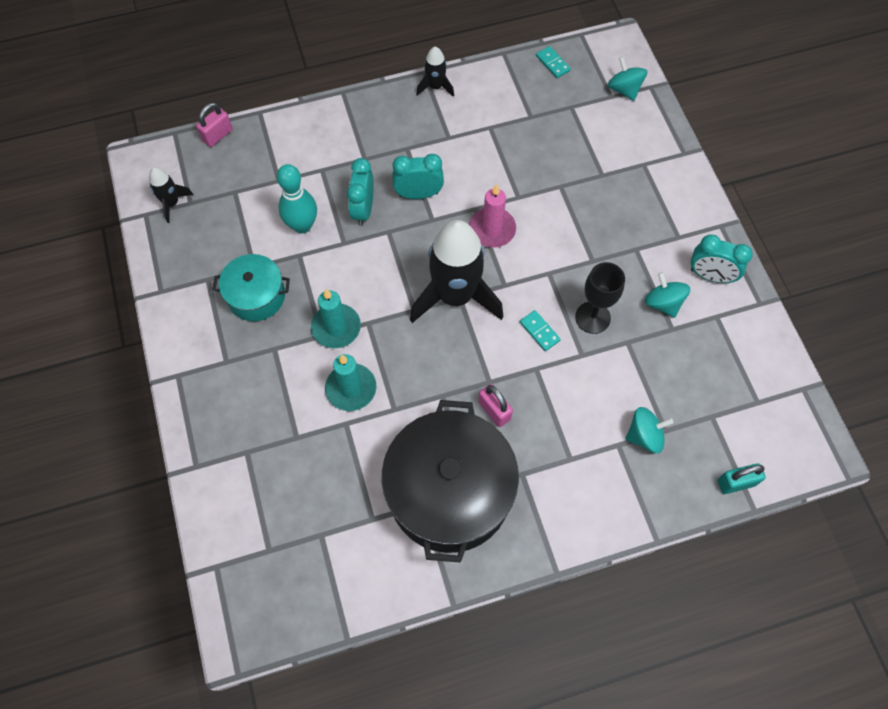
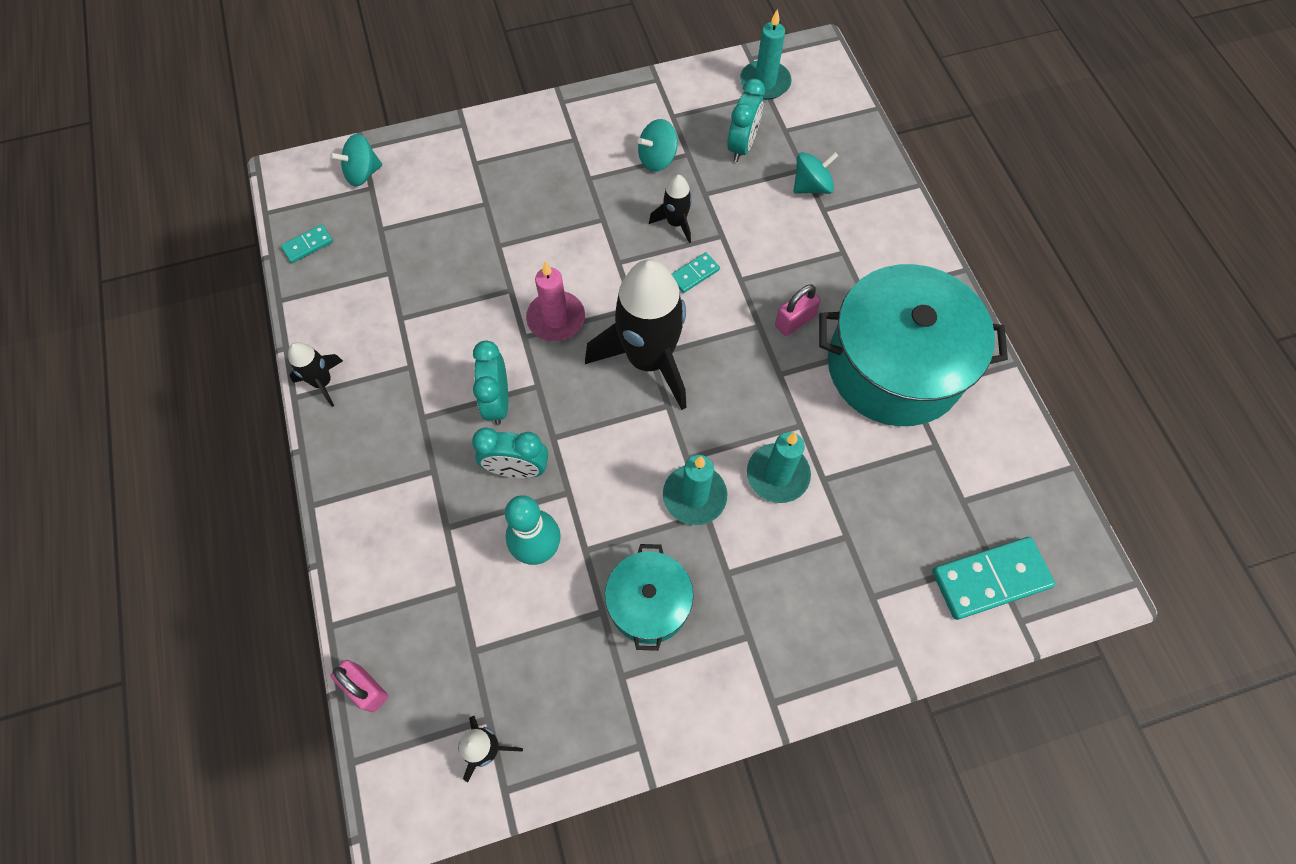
camera: 90 degrees left, 0 degrees up
black pot [382,400,519,563] -> turquoise pot [819,264,1008,426]
black goblet [575,262,625,334] -> black rocket [649,175,692,243]
turquoise spinning top [625,407,674,453] -> turquoise spinning top turned 75 degrees clockwise [793,152,838,194]
turquoise clock [691,234,753,283] -> turquoise clock moved to [727,79,765,162]
turquoise padlock [718,463,766,494] -> none
none -> turquoise candle [740,9,792,100]
none -> turquoise domino [932,537,1055,620]

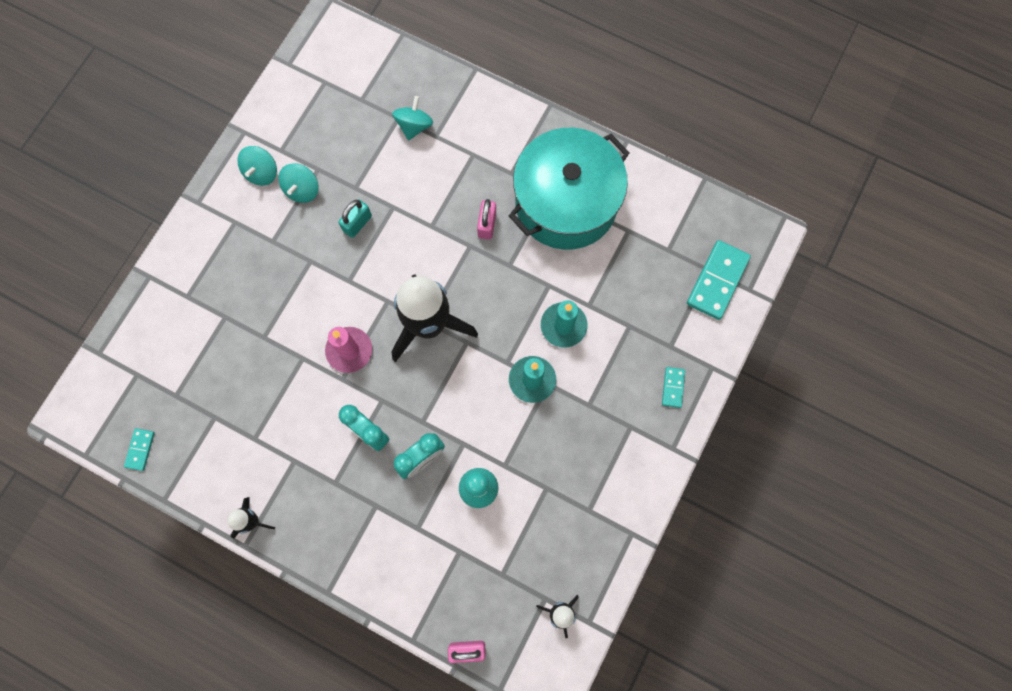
camera: 45 degrees left, 10 degrees up
turquoise spinning top [330,134,382,186] -> turquoise spinning top moved to [237,146,277,186]
turquoise pot [605,544,693,651] -> none
black rocket [649,175,692,243] -> turquoise padlock [339,199,372,238]
turquoise domino [672,252,720,293] -> turquoise domino moved to [662,367,685,408]
turquoise clock [727,79,765,162] -> none
turquoise candle [740,9,792,100] -> none

